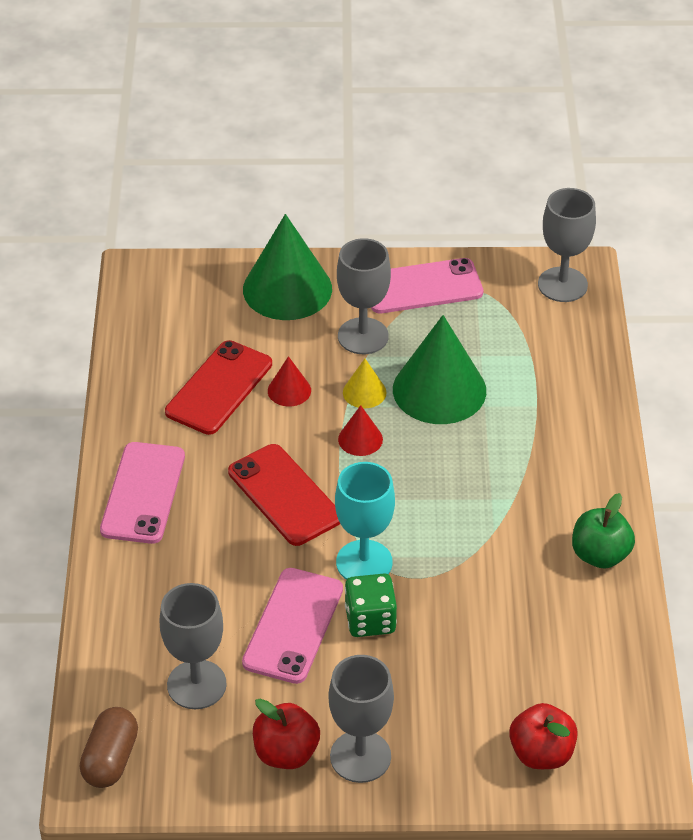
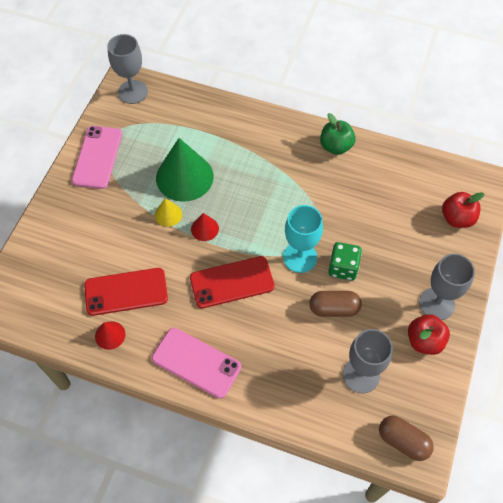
camera: 70 degrees left, 15 degrees up
red phone [165,340,272,435] -> red phone turned 60 degrees counterclockwise [84,268,168,316]
pink phone [242,568,343,684] -> brown capsule [309,291,362,317]
green cone [243,214,332,320] -> none
red cone [268,356,311,406] -> red cone moved to [95,321,125,350]
grey goblet [337,238,391,354] -> none

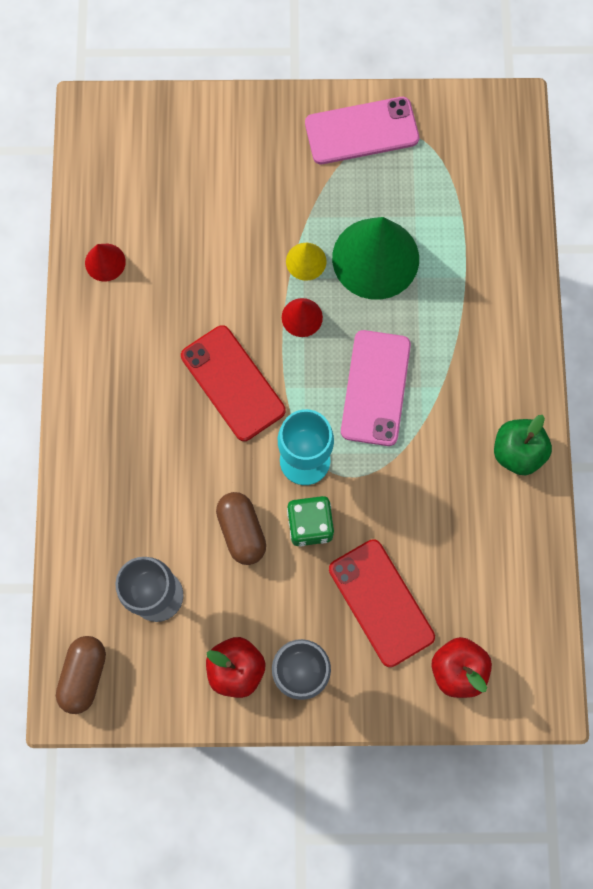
camera: 70 degrees right, 15 degrees up
red phone [84,268,168,316] -> red phone moved to [329,539,435,667]
grey goblet [108,34,148,104] -> none
pink phone [152,328,241,399] -> pink phone moved to [341,330,411,446]

